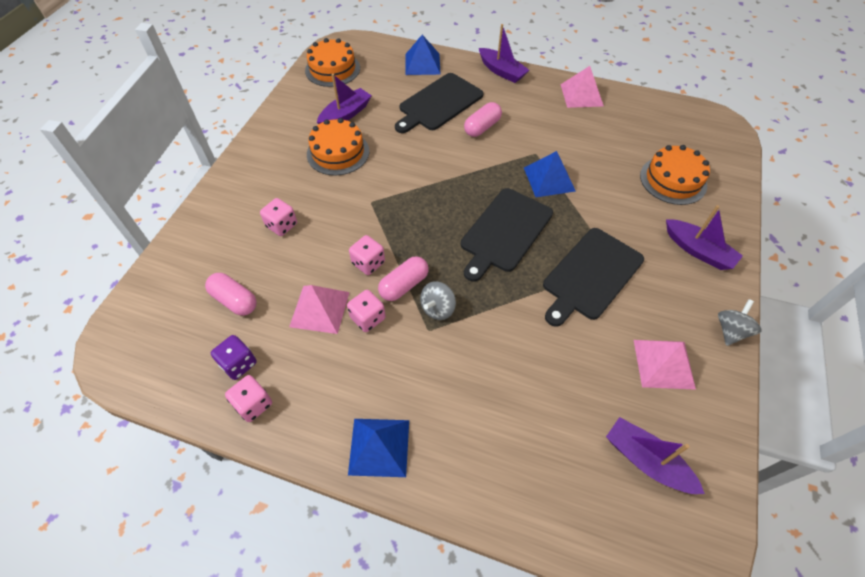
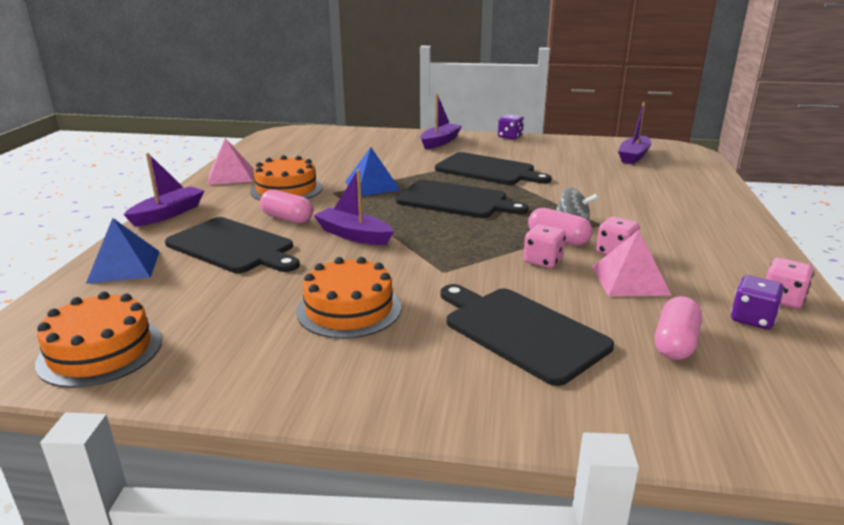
camera: 100 degrees left, 30 degrees down
pink dice [260,198,297,236] -> black cutting board [441,284,614,386]
purple boat [317,74,372,124] -> purple boat moved to [313,169,394,245]
blue pyramid [348,419,409,477] -> none
pink pyramid [634,340,696,390] -> none
orange cake [640,145,710,205] -> orange cake moved to [250,155,323,201]
grey spinning top [718,299,761,346] -> purple dice [498,114,524,140]

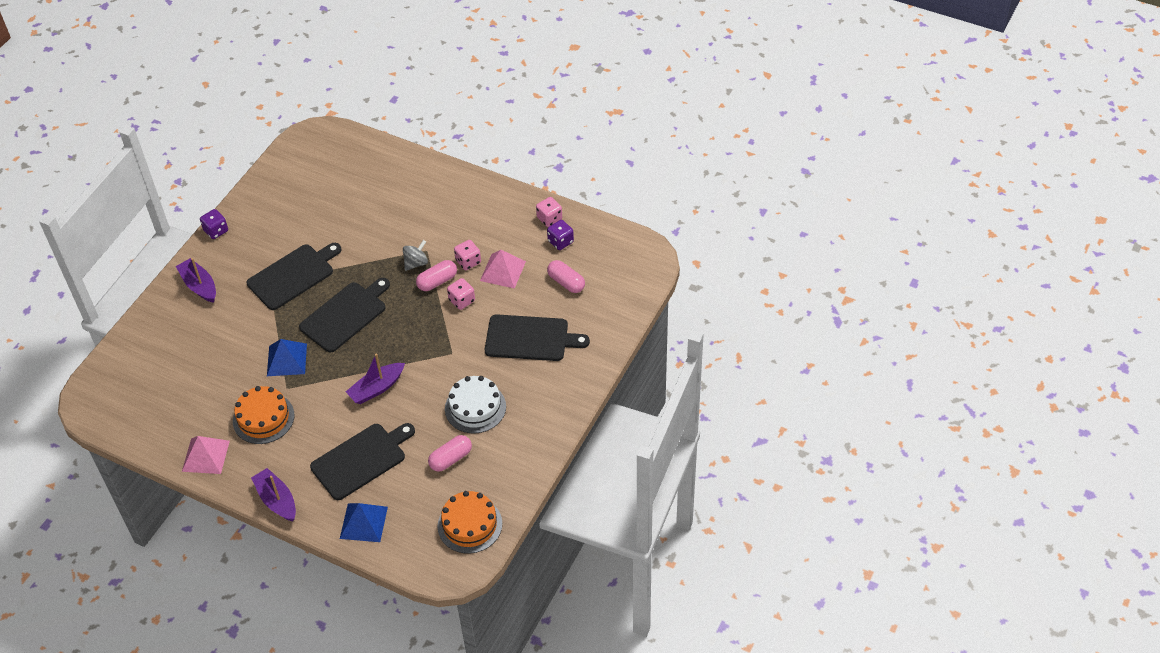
camera: 70 degrees left, 25 degrees up
pink capsule [260,190,313,224] -> pink capsule moved to [428,435,472,472]
orange cake [296,257,401,339] -> white cake [445,376,506,433]
black cutting board [441,284,614,386] -> black cutting board turned 150 degrees counterclockwise [485,314,590,361]
purple boat [618,102,652,164] -> none

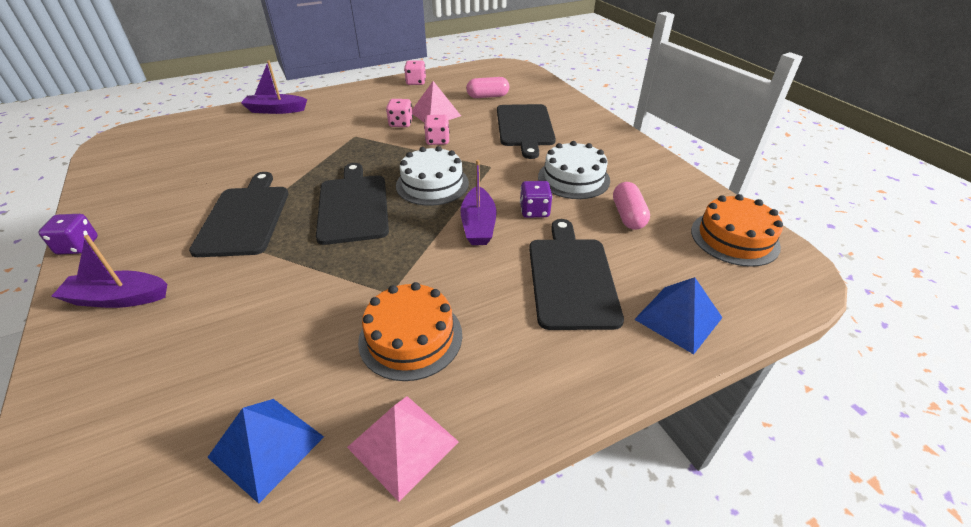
camera: 55 degrees left, 10 degrees down
purple boat [251,468,296,522] -> purple boat moved to [241,60,307,114]
blue pyramid [267,339,307,376] -> blue pyramid moved to [207,399,324,504]
grey spinning top [403,240,428,271] -> none
pink capsule [416,260,457,291] -> none
black cutting board [485,314,590,361] -> black cutting board turned 135 degrees clockwise [497,104,556,159]
purple dice [547,220,574,250] -> purple dice moved to [520,181,553,218]
none -> white cake [396,146,469,206]

